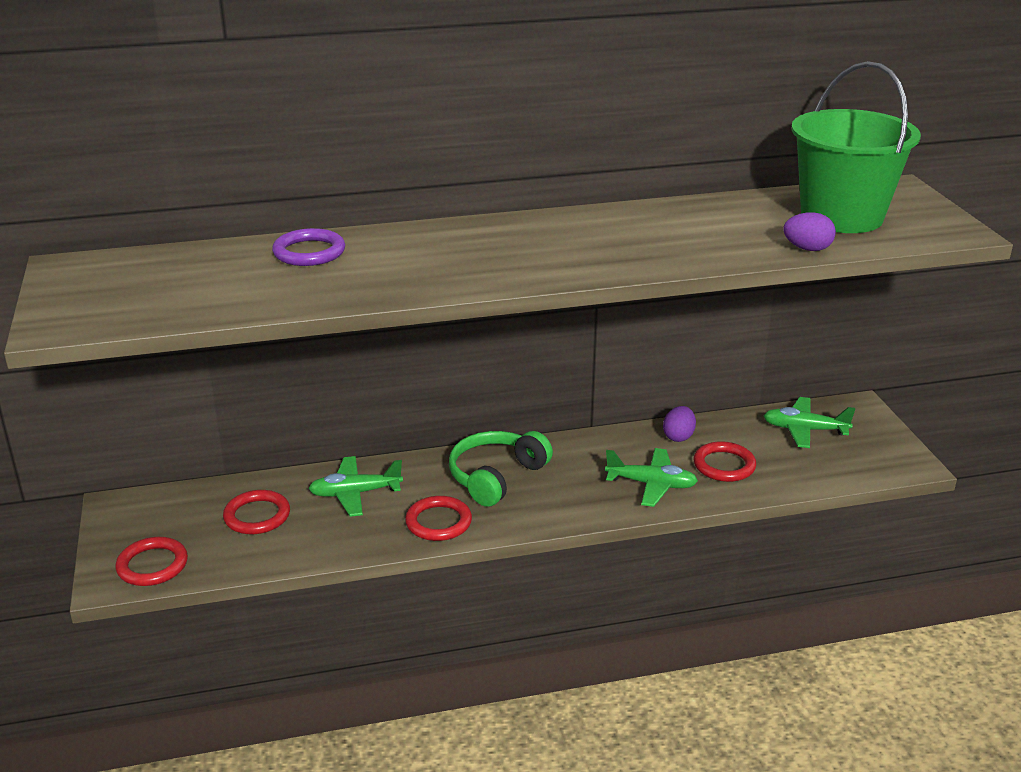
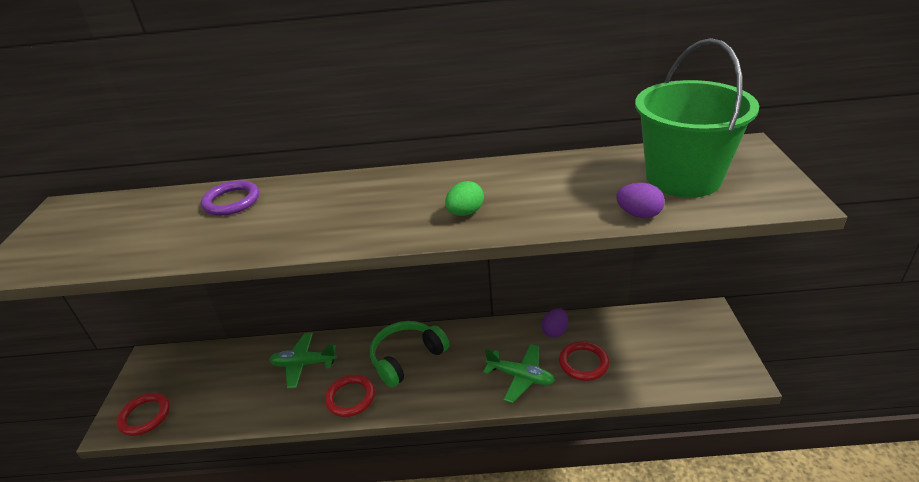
camera: 15 degrees right, 5 degrees up
red ring [223,490,290,534] -> none
green plane [764,397,855,448] -> none
none -> green egg [445,181,484,216]

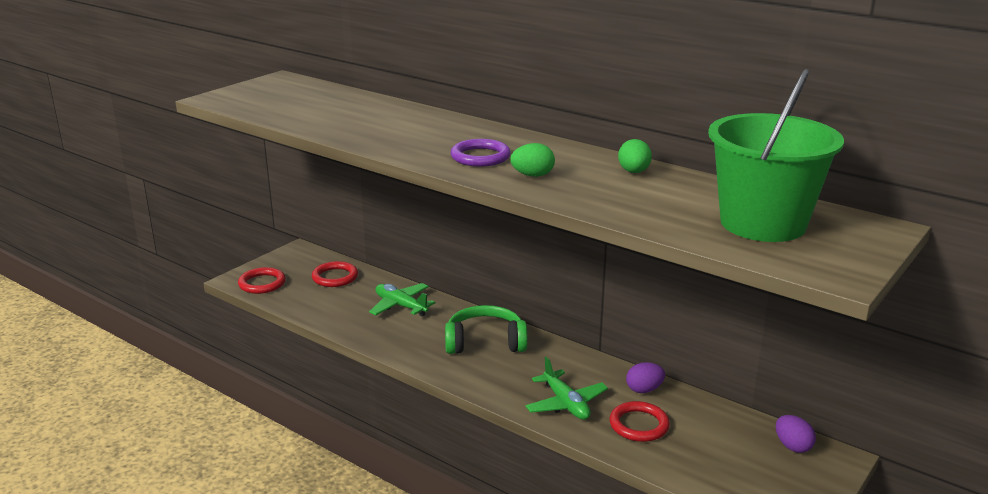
camera: 35 degrees right, 10 degrees down
purple ring [201,180,259,216] -> purple ring moved to [451,139,511,167]
red ring [325,375,375,417] -> red ring moved to [312,261,358,287]
purple egg [616,183,665,218] -> purple egg moved to [776,415,816,453]
none -> green egg [618,139,652,173]

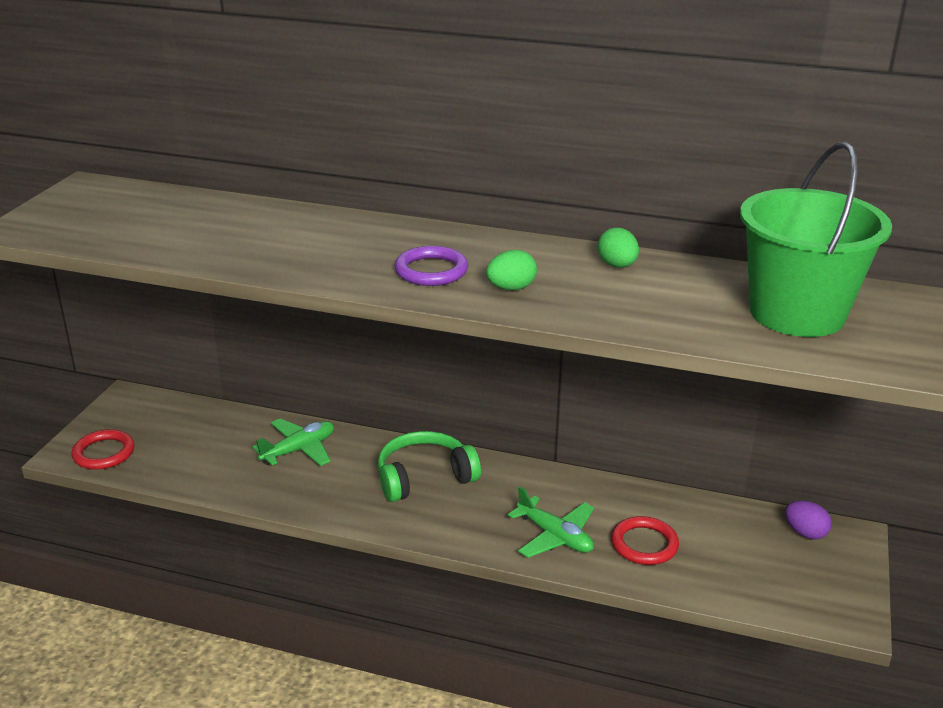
camera: 20 degrees left, 5 degrees up
red ring [312,261,358,287] -> none
green plane [369,283,435,316] -> green plane turned 120 degrees clockwise [252,418,334,466]
purple egg [626,362,665,393] -> none

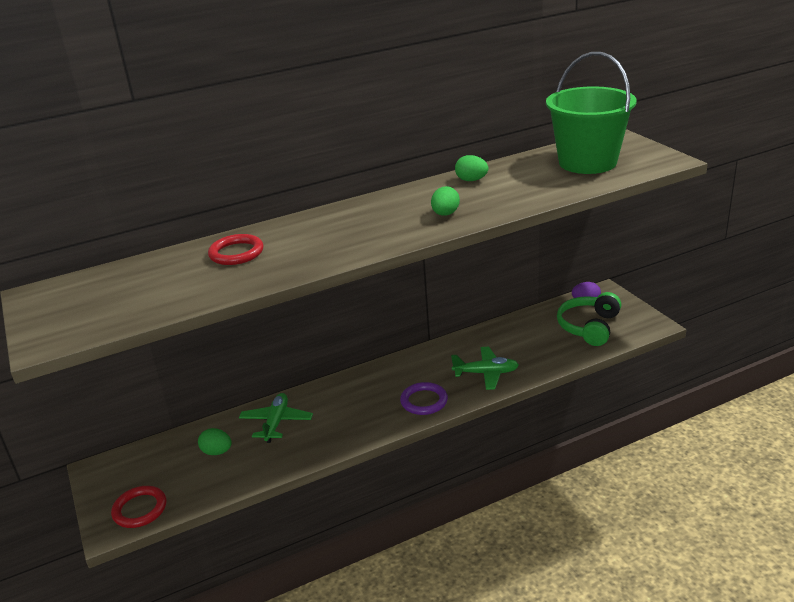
camera: 40 degrees left, 0 degrees up
green headphones [378,431,481,502] -> green headphones moved to [557,292,621,346]
purple ring [395,246,468,286] -> purple ring moved to [400,382,448,415]
red ring [611,516,679,565] -> red ring moved to [208,234,264,265]
none -> green egg [198,428,232,455]

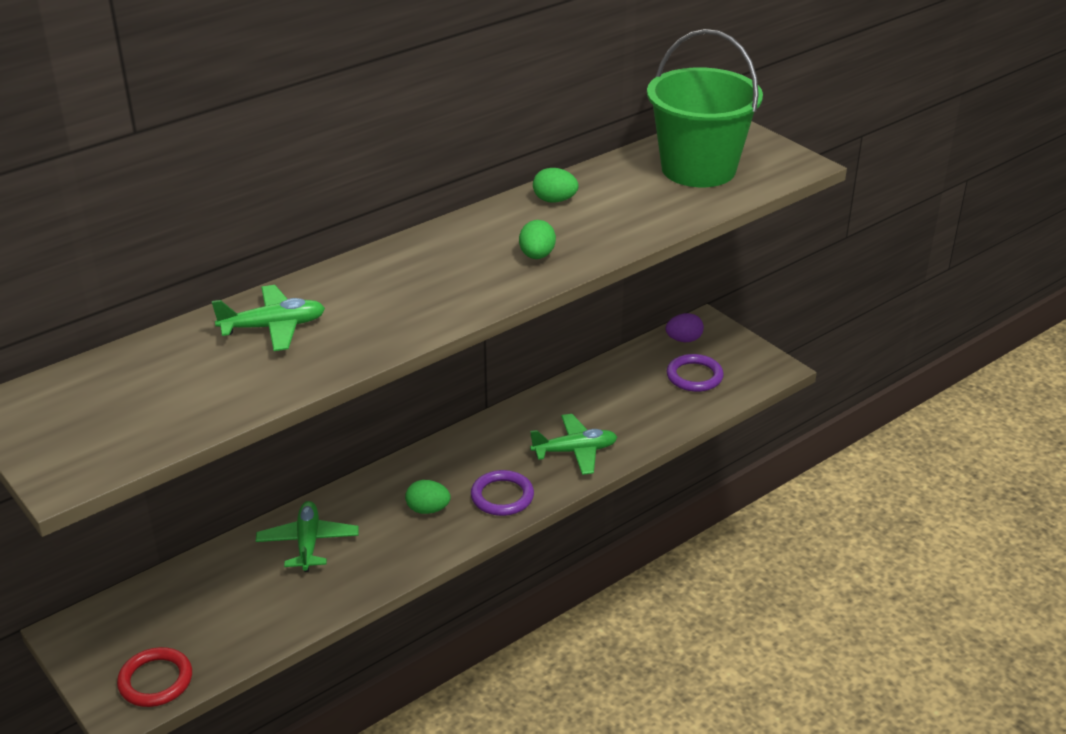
camera: 15 degrees left, 5 degrees up
green egg [198,428,232,455] -> green egg moved to [405,480,451,514]
red ring [208,234,264,265] -> green plane [212,285,325,351]
green headphones [557,292,621,346] -> purple ring [667,354,724,392]

